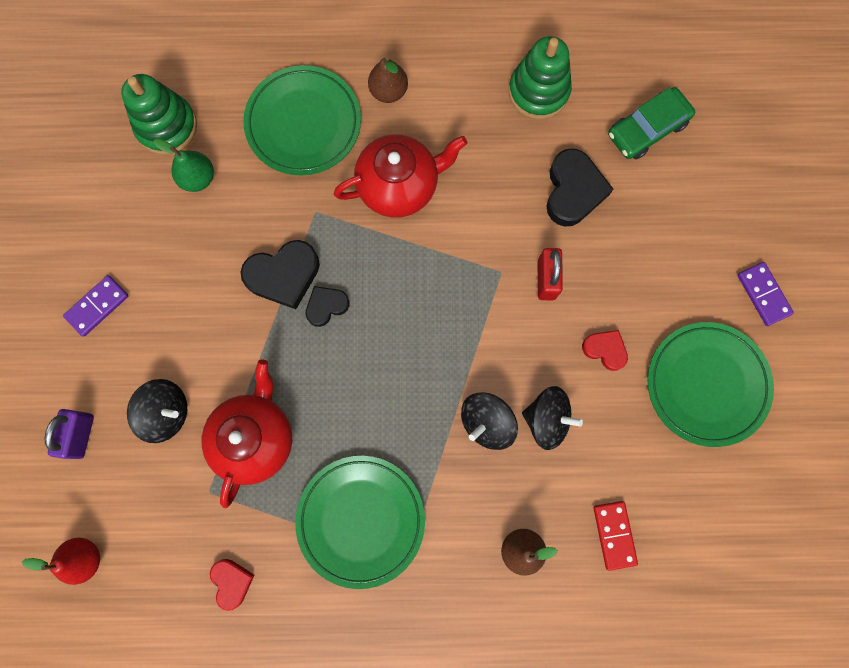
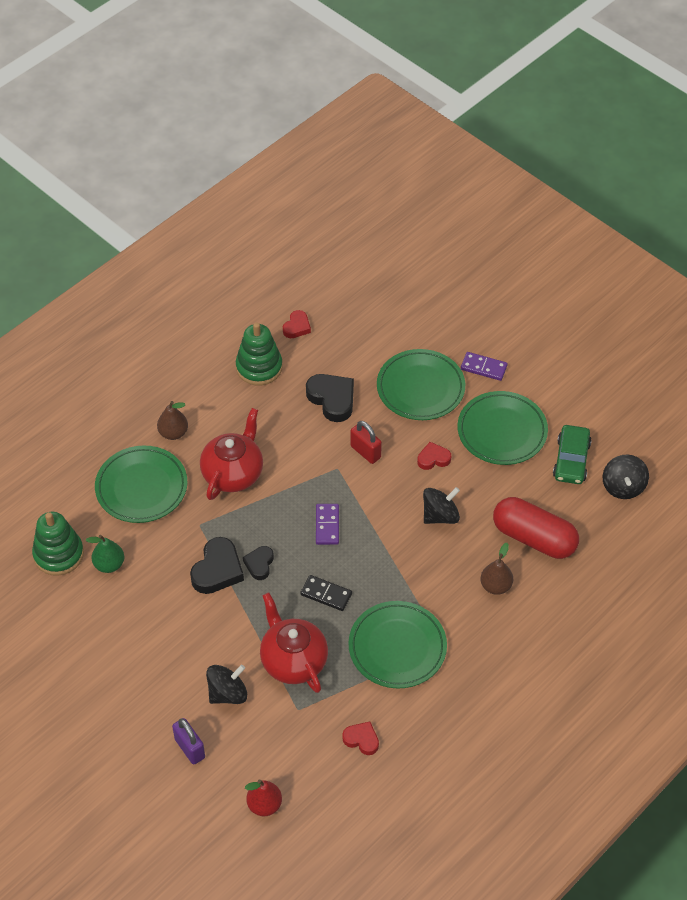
camera: 45 degrees left, 25 degrees down
purple domino [63,275,128,337] -> purple domino moved to [316,504,339,545]
black spinning top [461,392,518,450] -> black spinning top moved to [603,455,649,499]
red domino [593,501,638,571] -> red capsule [493,497,579,559]
green car [608,87,695,159] -> green car moved to [553,425,592,484]
none -> red heart [283,310,311,338]
none -> black domino [300,575,352,611]
none -> green plate [377,349,465,420]

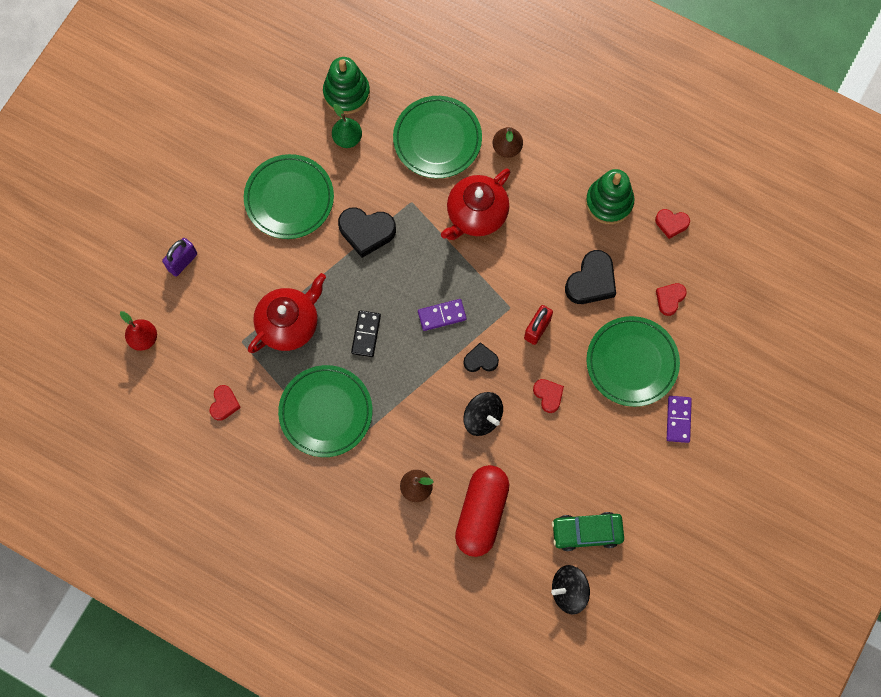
camera: 75 degrees right, 20 degrees up
red teapot [200,408,263,500] -> red teapot turned 120 degrees clockwise [441,168,510,240]
black spinning top [206,665,247,704] -> none
black heart [243,546,274,580] -> black heart moved to [464,342,499,372]
green plate [457,391,548,465] -> green plate moved to [244,154,334,239]
none -> red heart [656,283,687,316]

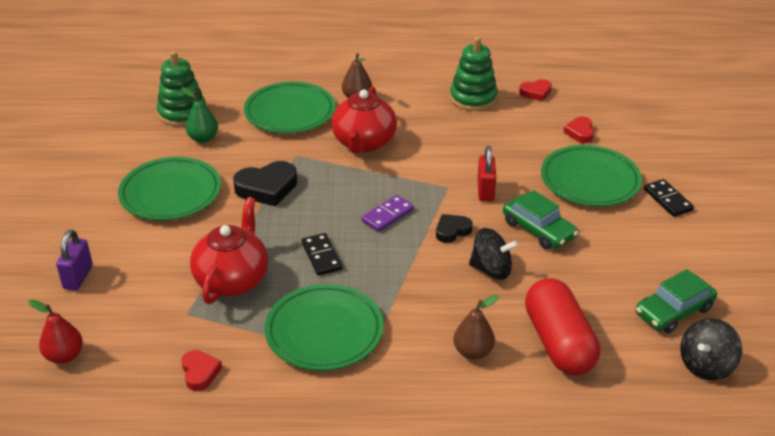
camera: 30 degrees left, 35 degrees down
red heart [533,379,564,413] -> green car [503,190,578,250]
black heart [565,250,616,304] -> none
purple domino [667,396,692,443] -> black domino [644,179,694,217]

